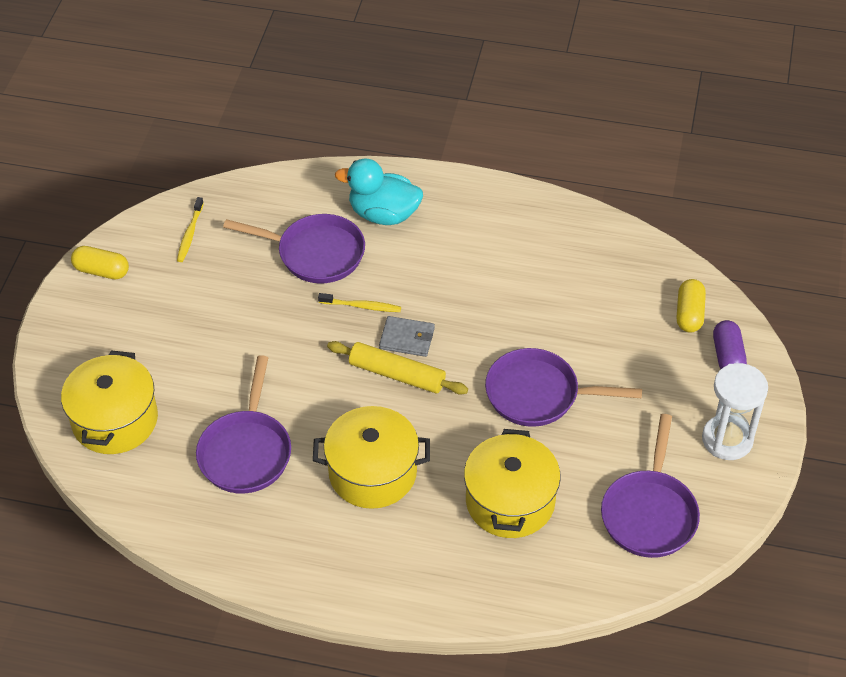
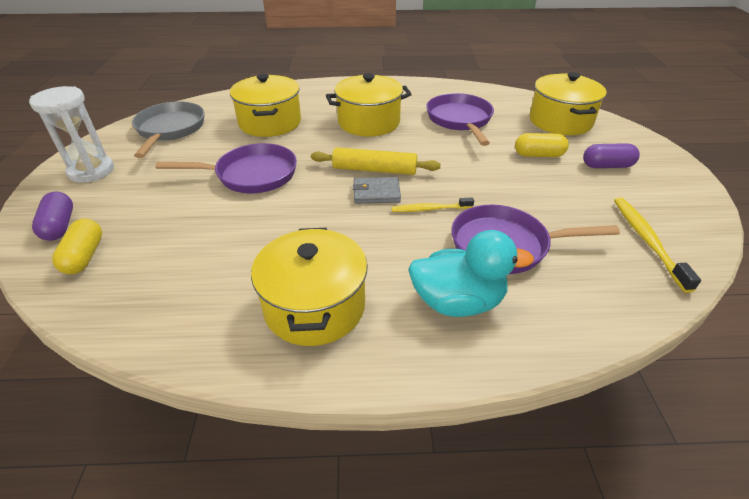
camera: 165 degrees right, 10 degrees down
yellow capsule [71,246,129,279] -> yellow capsule moved to [515,133,569,157]
yellow toothbrush [177,197,204,262] -> yellow toothbrush [614,198,701,293], size x1.52
purple pan [601,414,700,558] -> grey pan [132,101,205,158]
none -> yellow pot [251,228,368,346]
none -> purple capsule [583,143,640,168]

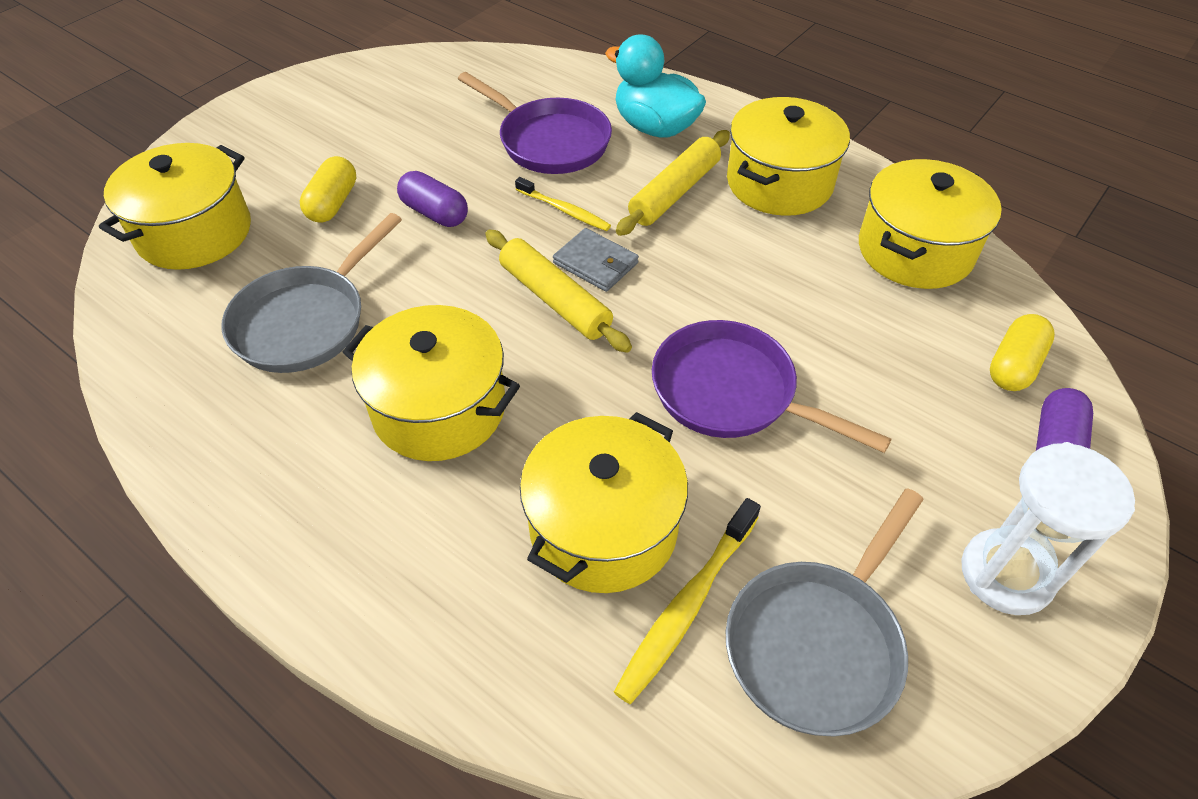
camera: 140 degrees left, 10 degrees up
purple pan [426,93,494,146] -> grey pan [221,213,402,373]
yellow capsule [515,133,569,157] -> yellow capsule turned 60 degrees clockwise [300,156,356,223]
purple capsule [583,143,640,168] -> purple capsule moved to [397,171,468,227]
yellow toothbrush [614,198,701,293] -> yellow toothbrush moved to [614,498,761,704]
none -> yellow rolling pin [616,130,730,236]
none -> yellow pot [859,159,1002,289]

